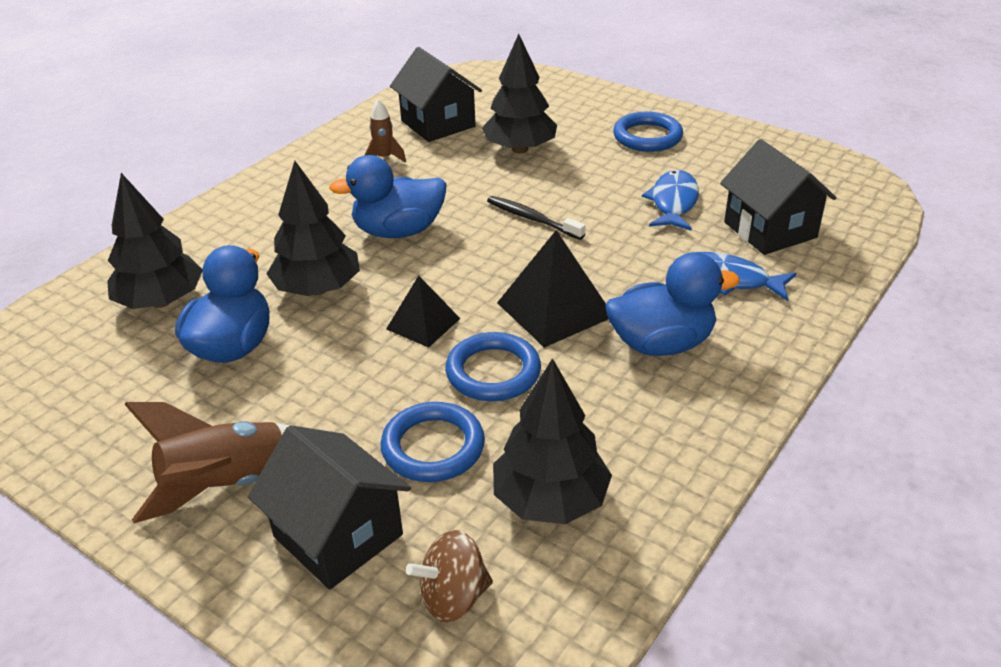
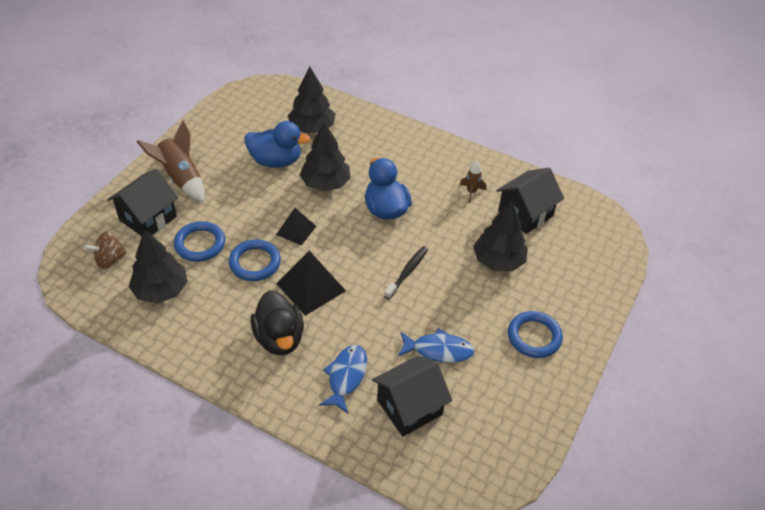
camera: 80 degrees right, 10 degrees up
brown spinning top [406,530,493,622] -> brown spinning top turned 90 degrees counterclockwise [84,231,127,269]
blue duck [606,252,740,356] -> black duck [251,290,304,355]

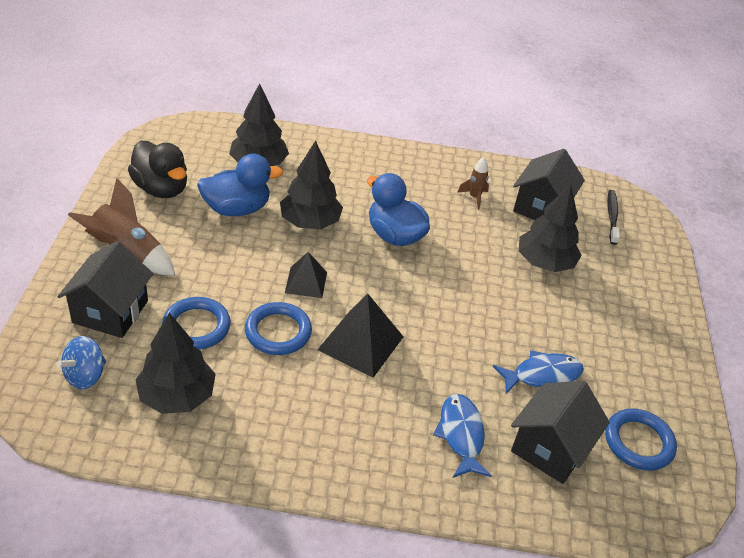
camera: 25 degrees left, 5 degrees down
brown spinning top [84,231,127,269] -> blue spinning top [56,336,106,389]
black duck [251,290,304,355] -> black duck moved to [128,141,187,198]
black toothbrush [384,246,428,299] -> black toothbrush moved to [607,190,620,245]
blue ring [508,311,563,358] -> blue ring moved to [605,408,677,471]

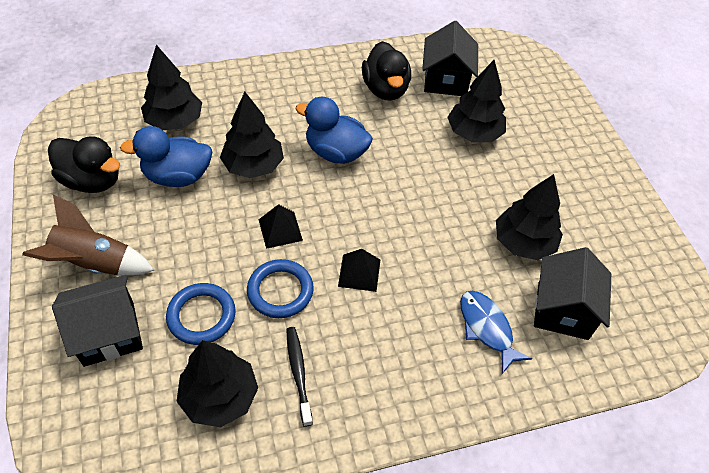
camera: 20 degrees left, 10 degrees up
blue spinning top [56,336,106,389] -> none
black house [57,241,153,338] -> black house turned 75 degrees clockwise [52,275,143,367]
blue duck [197,154,283,216] -> blue duck turned 150 degrees counterclockwise [120,126,212,187]
black pyramid [318,294,403,378] -> black pyramid [338,249,380,292], size x0.62
brown rocket [457,157,489,210] -> black duck [362,41,411,101]
blue fish [493,350,584,394] -> black tree [496,174,563,260]
blue ring [605,408,677,471] -> none
black toothbrush [607,190,620,245] -> black toothbrush moved to [286,327,313,427]

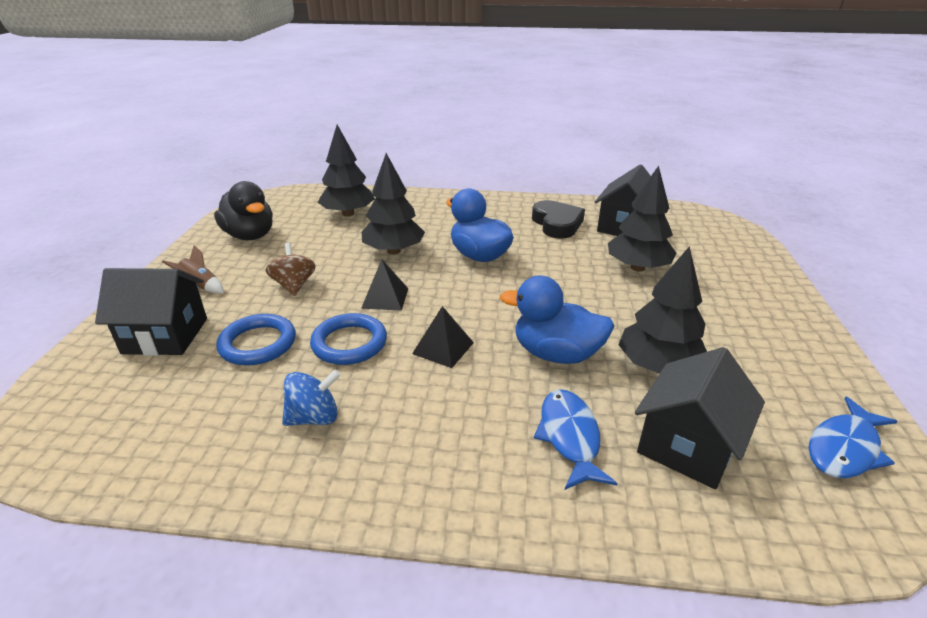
camera: 25 degrees right, 20 degrees down
brown rocket [22,194,154,276] -> brown rocket [162,245,224,294], size x0.54
blue duck [120,126,212,187] -> blue duck moved to [500,275,615,364]
black tree [176,340,258,427] -> none
black toothbrush [286,327,313,427] -> blue spinning top [282,369,341,426]
black duck [362,41,411,101] -> black heart [532,200,585,239]
none -> brown spinning top [266,243,316,296]
none -> blue fish [808,397,897,478]

